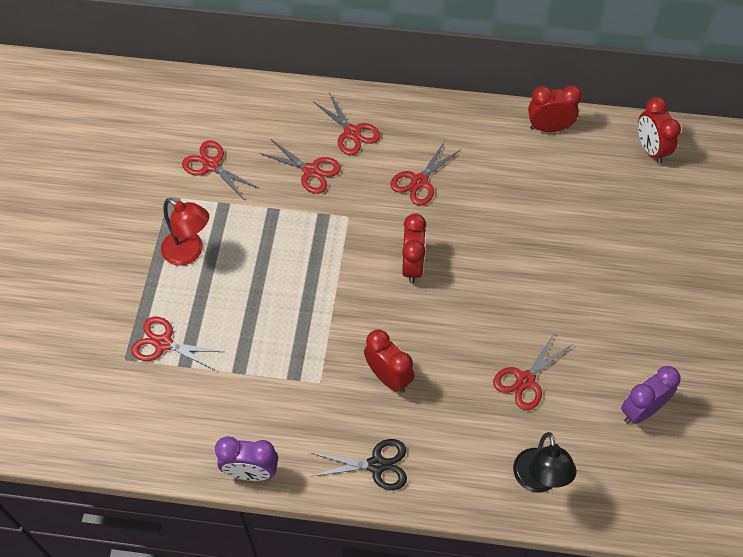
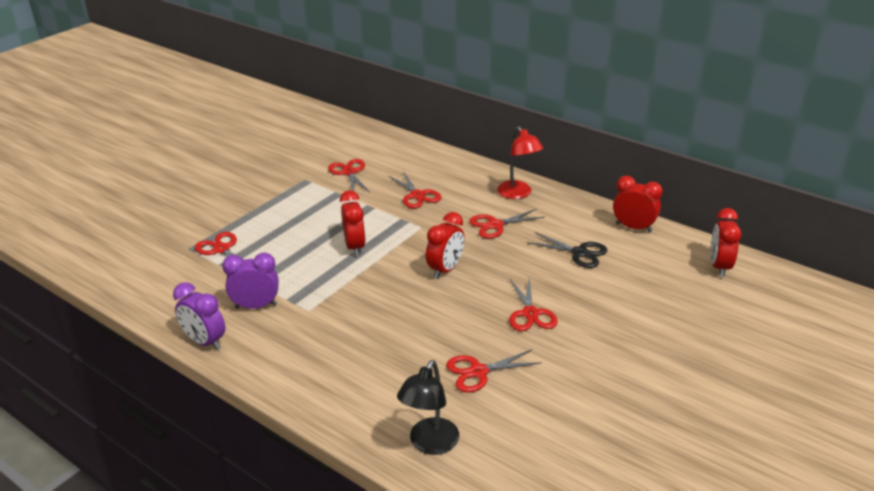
camera: 30 degrees right, 25 degrees down
red lamp [161,198,209,266] -> red lamp moved to [497,126,543,199]
black scissors [311,439,407,490] -> black scissors moved to [527,232,608,268]
red scissors [314,93,380,155] -> red scissors moved to [509,276,558,331]
red clock [364,329,414,393] -> red clock moved to [340,190,366,257]
purple clock [621,366,680,424] -> purple clock moved to [222,253,279,309]

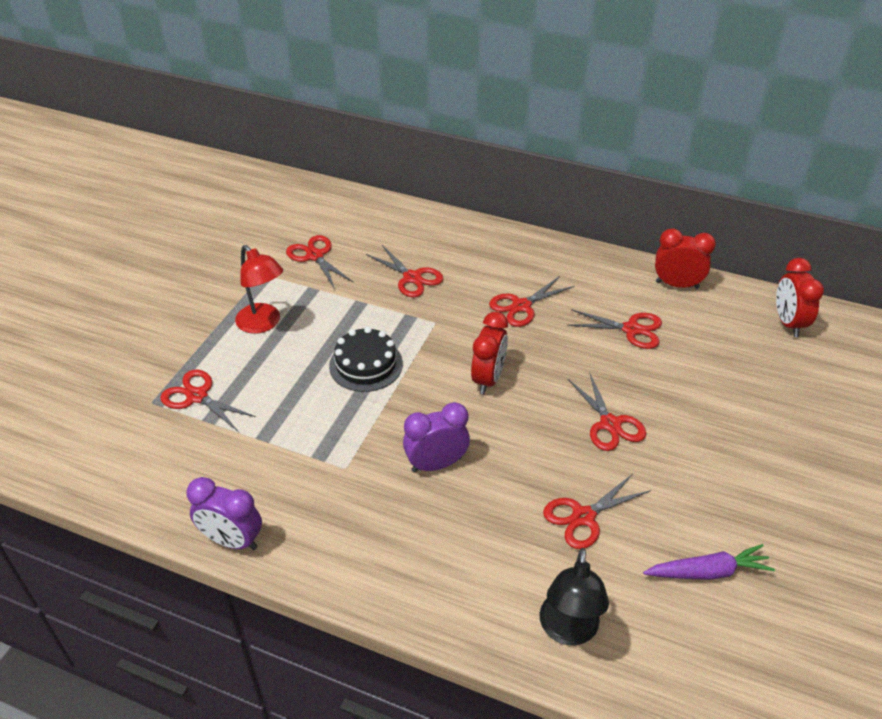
camera: 15 degrees left, 10 degrees up
purple clock [222,253,279,309] -> purple clock moved to [403,402,470,472]
red clock [340,190,366,257] -> black cake [329,327,403,392]
red lamp [497,126,543,199] -> red lamp moved to [235,245,283,334]
black scissors [527,232,608,268] -> red scissors [567,309,662,349]
none -> purple carrot [643,544,775,580]

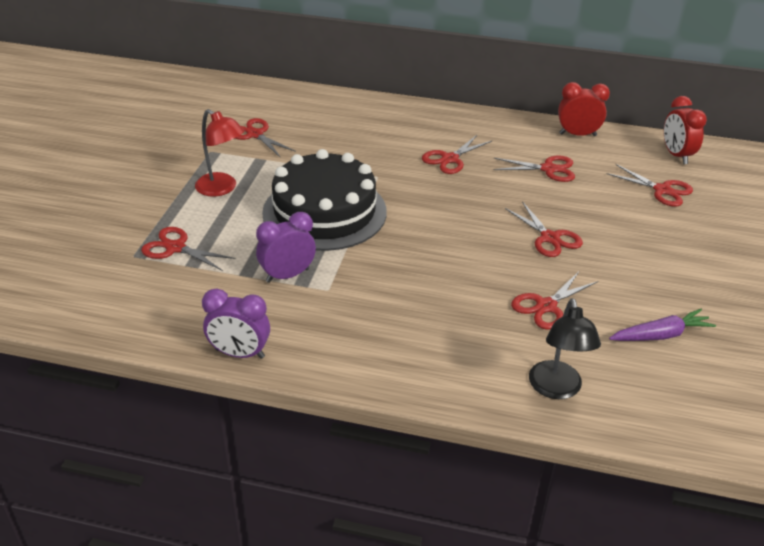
camera: 10 degrees left, 5 degrees down
black cake [329,327,403,392] -> black cake [262,149,387,251], size x1.86
red scissors [366,245,443,297] -> red scissors moved to [606,164,693,207]
purple clock [403,402,470,472] -> purple clock moved to [256,212,316,283]
red clock [471,312,508,394] -> none

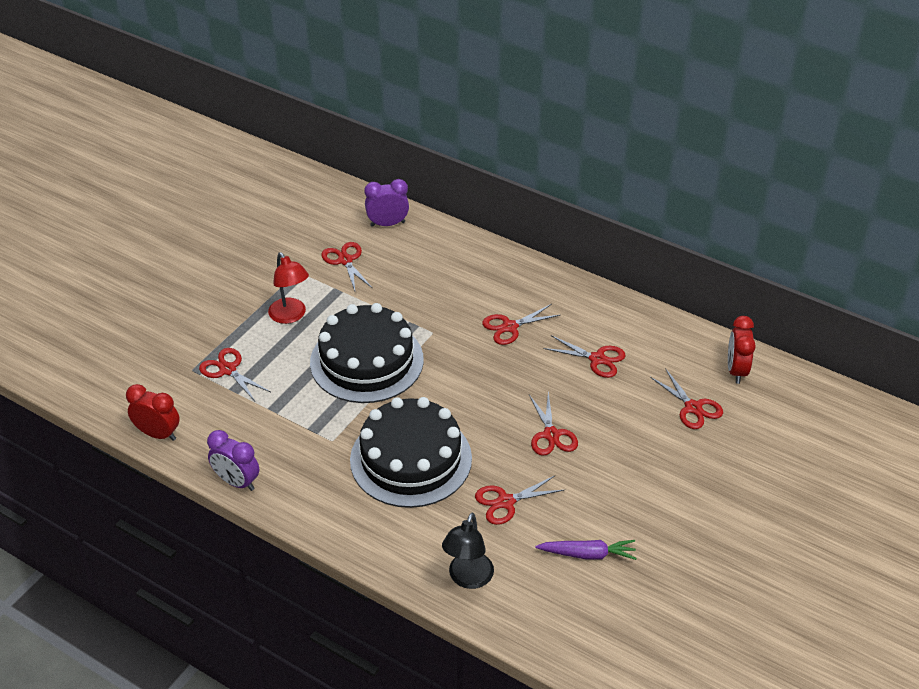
camera: 20 degrees right, 5 degrees up
purple clock [256,212,316,283] -> purple clock moved to [364,179,409,227]
red clock [558,82,610,136] -> red clock moved to [126,384,180,441]
none -> black cake [350,397,472,508]

